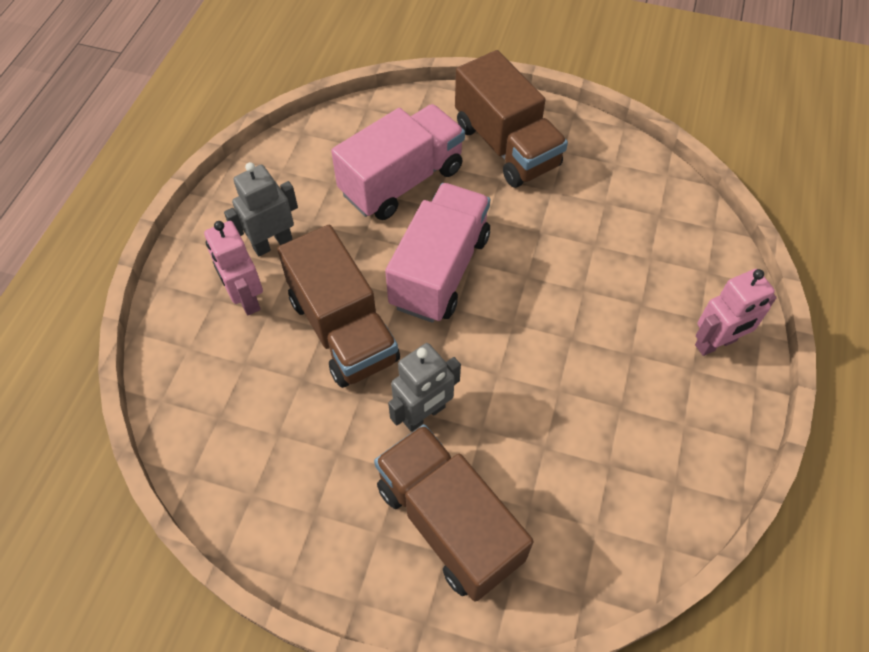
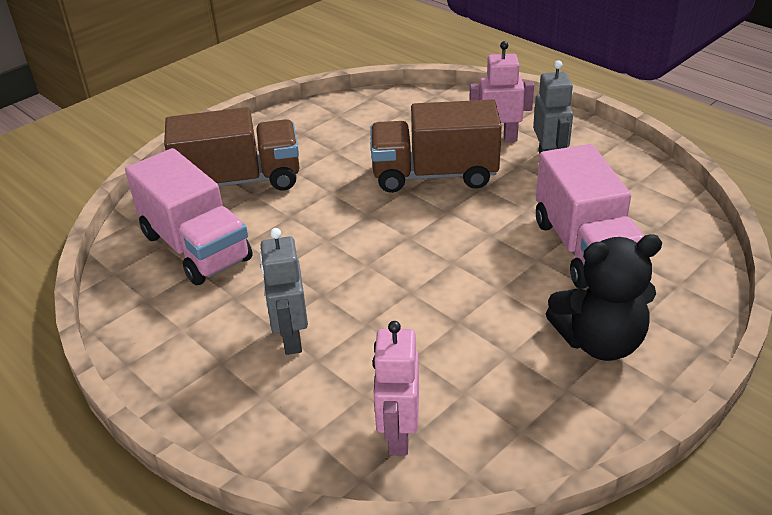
camera: 120 degrees right, 20 degrees down
pink truck [385,183,490,323] -> pink truck moved to [125,148,253,285]
grey robot [388,343,461,432] -> grey robot moved to [260,228,308,355]
brown truck [455,50,568,188] -> black teddy bear [546,234,662,361]
pink robot [695,269,777,356] -> pink robot moved to [373,321,419,456]

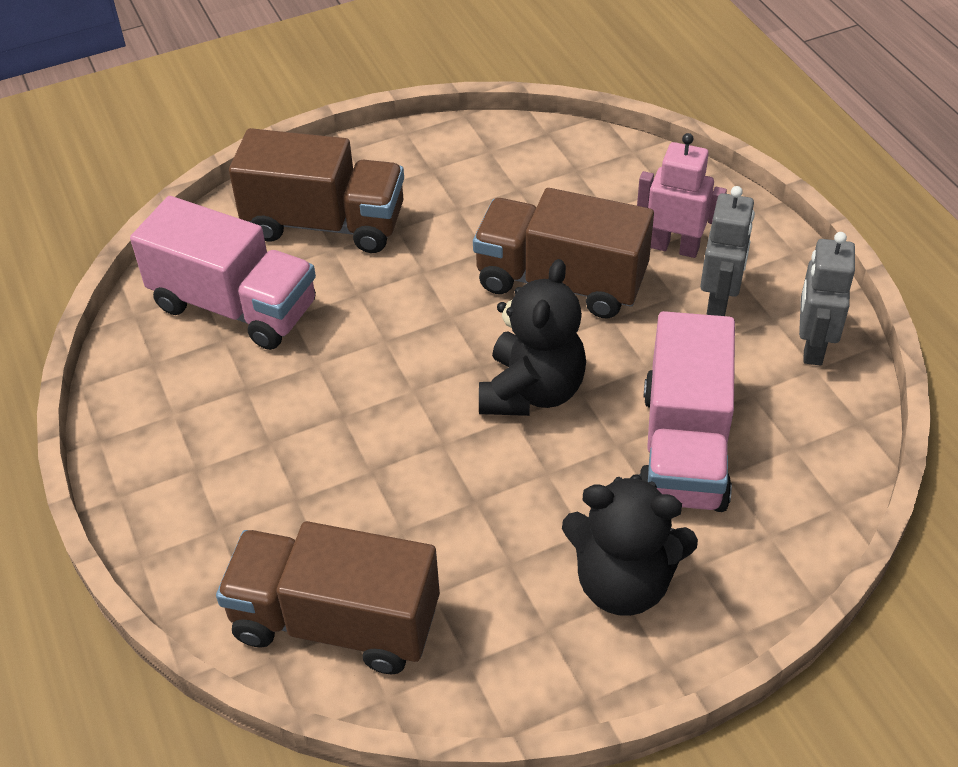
camera: 20 degrees right, 10 degrees up
pink truck [125,148,253,285] -> pink truck turned 45 degrees counterclockwise [130,196,316,350]
grey robot [260,228,308,355] -> grey robot moved to [799,232,855,365]
pink robot [373,321,419,456] -> brown truck [216,521,440,674]
none -> black teddy bear [479,259,586,416]

